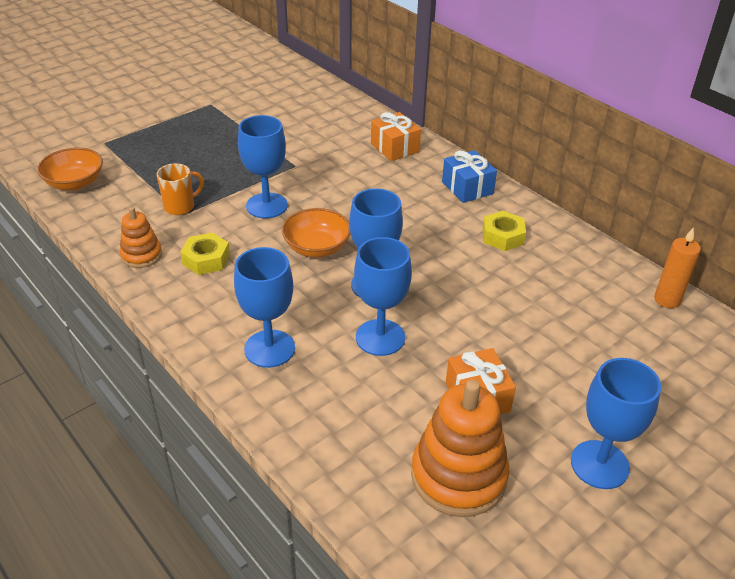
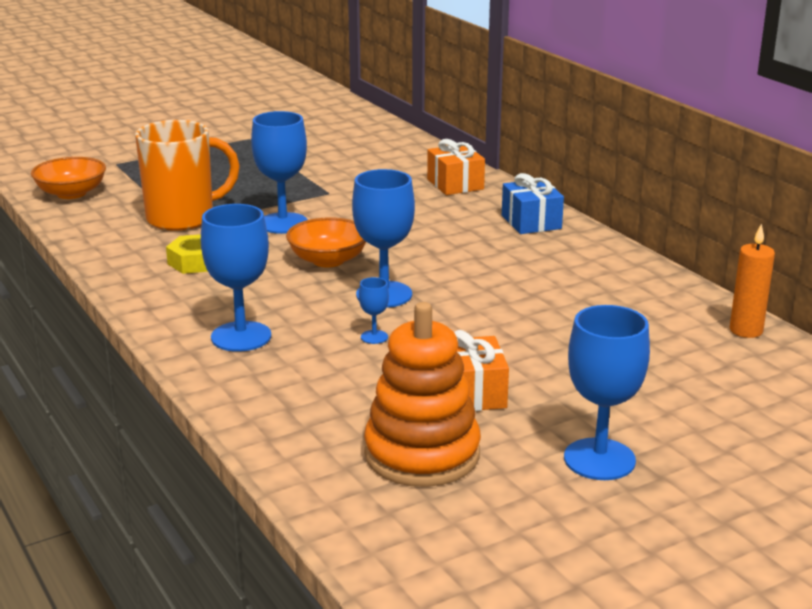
camera: 10 degrees right, 15 degrees down
orange stacking toy [120,207,162,268] -> none
orange mug [157,163,204,215] -> orange mug [135,120,240,231], size x1.86
blue goblet [354,237,412,356] -> blue goblet [359,277,389,344], size x0.46
yellow nut [482,211,526,251] -> none

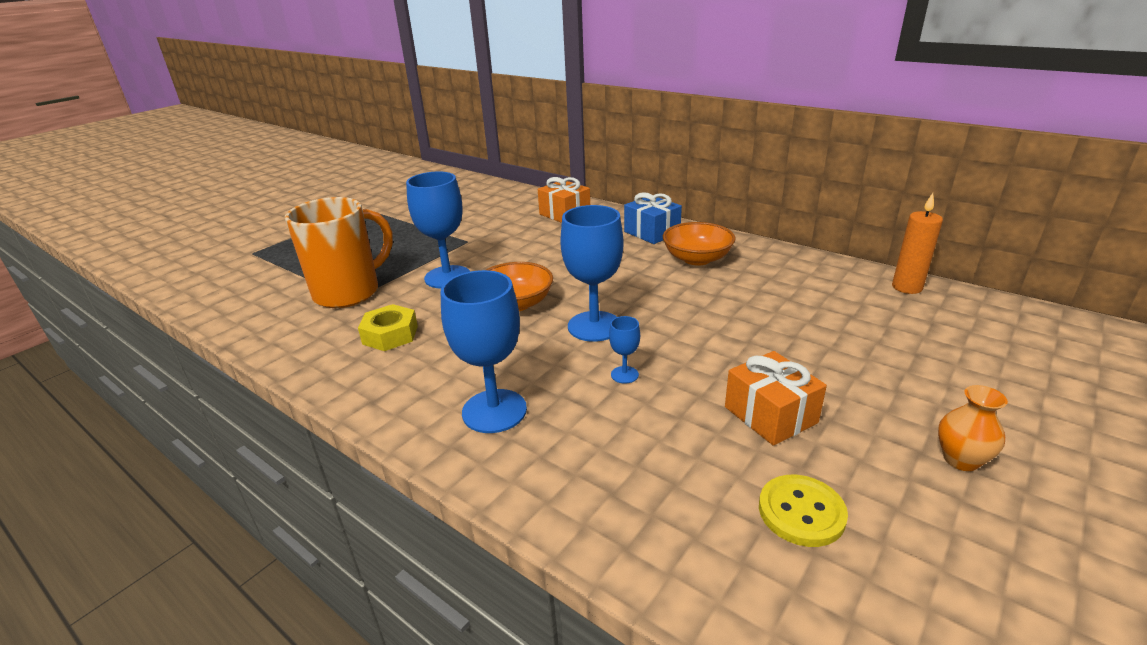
camera: 20 degrees left, 5 degrees up
orange bowl [31,157,106,199] -> orange bowl moved to [663,222,735,265]
orange stacking toy [364,302,481,487] -> yellow button [759,475,848,547]
blue goblet [564,305,650,480] -> orange vase [938,385,1008,471]

